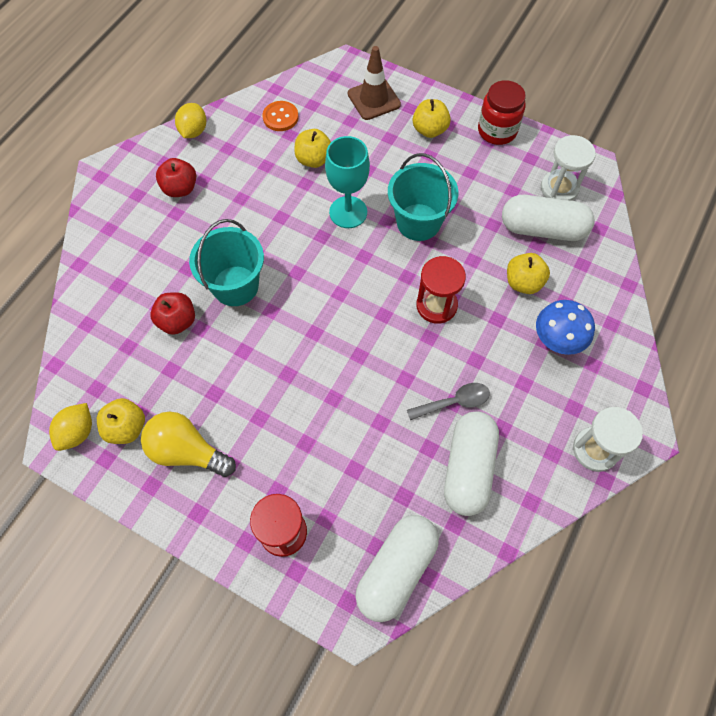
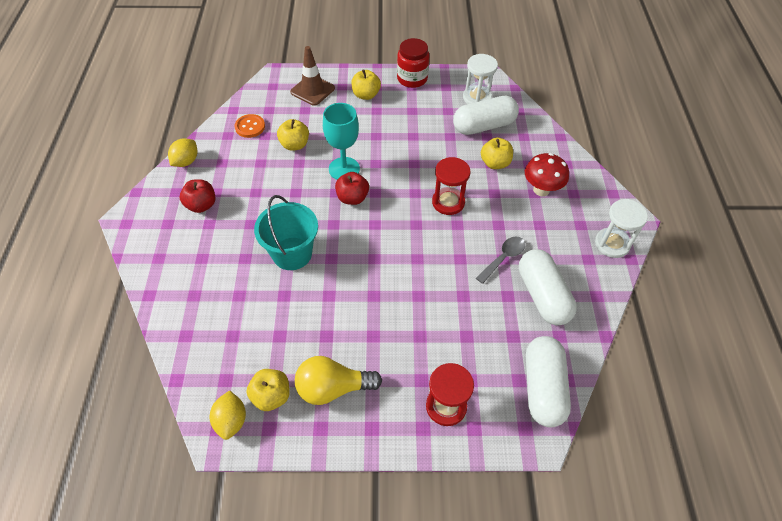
camera: 30 degrees left, 10 degrees down
red apple [150,292,195,335] -> red apple moved to [335,172,369,205]
yellow lemon [175,103,206,138] -> yellow lemon turned 45 degrees clockwise [168,138,197,167]
turquoise bucket [388,153,458,241] -> none
blue mushroom [536,300,595,355] -> red mushroom [525,153,569,196]

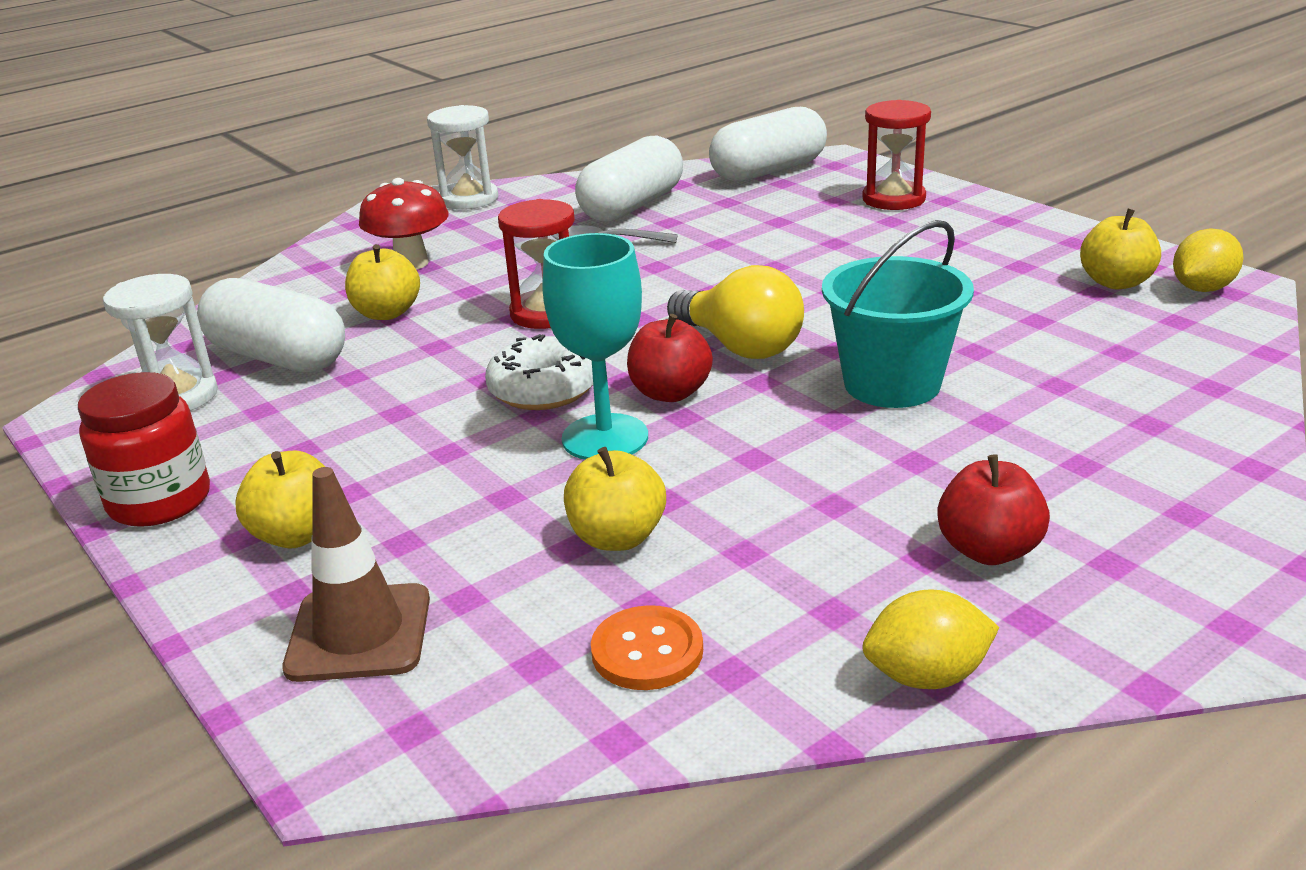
camera: 125 degrees left, 25 degrees down
yellow light bulb [295,356,382,405] -> yellow light bulb moved to [667,265,804,359]
none -> white donut [485,334,593,410]

